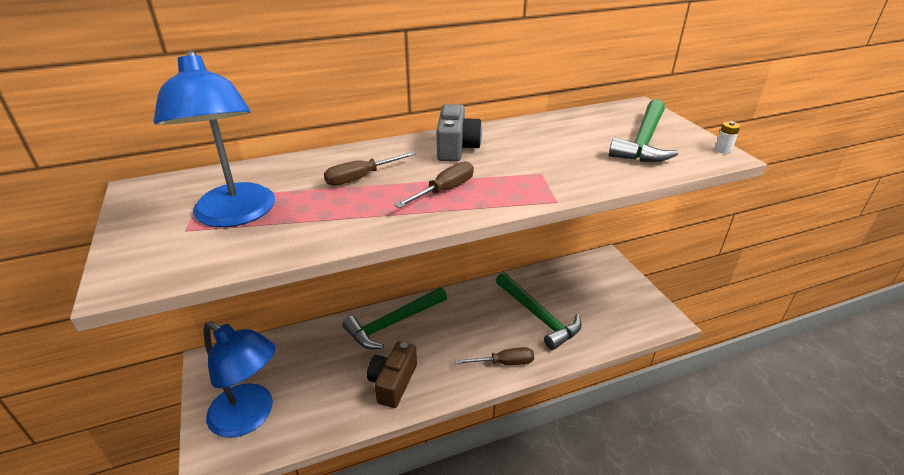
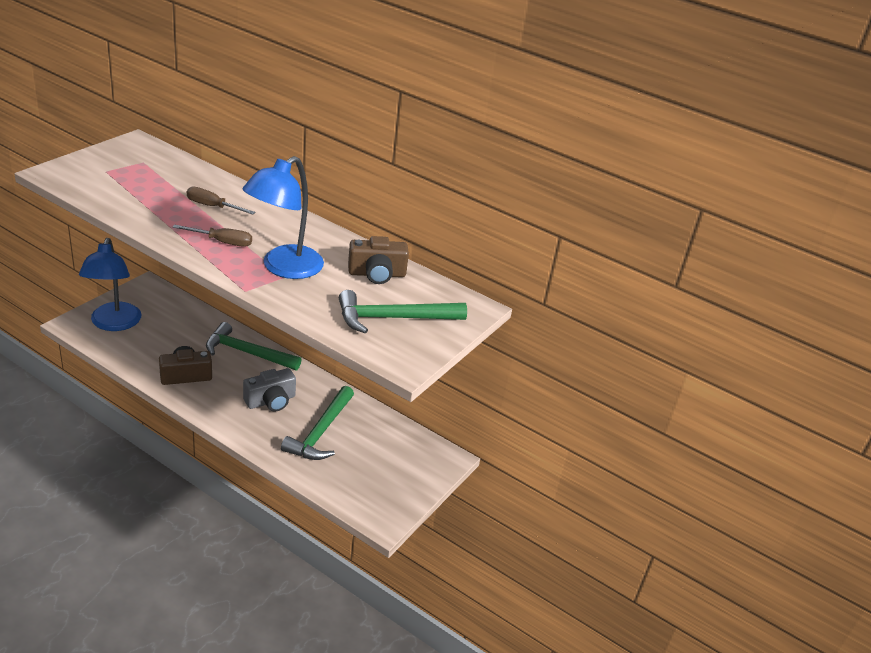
camera: 50 degrees right, 0 degrees up
blue lamp [154,50,275,227] -> blue lamp moved to [243,156,324,279]
grey camera [436,104,482,162] -> grey camera moved to [243,368,296,412]
brown screwdriver [455,347,534,365] -> none
white battery [715,121,740,154] -> none
none -> brown camera [348,236,409,284]

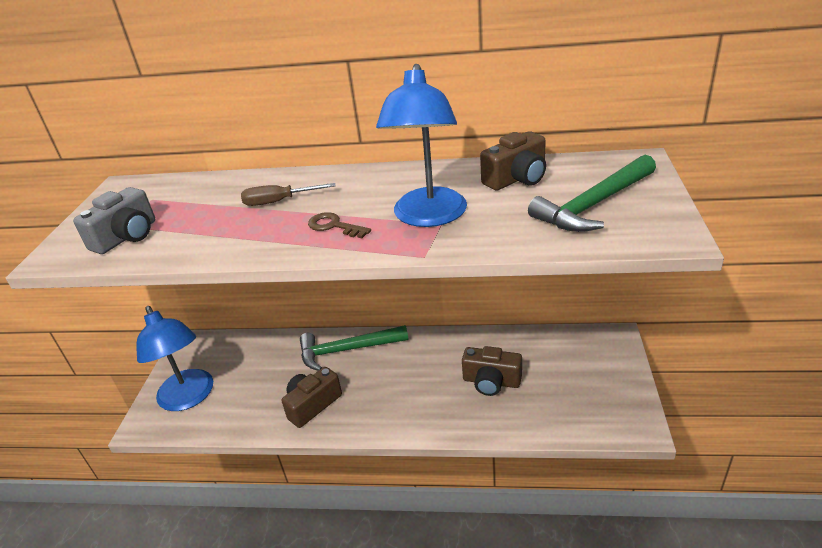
camera: 20 degrees left, 0 degrees up
brown screwdriver [173,225,252,247] -> brown key [308,212,371,238]
grey camera [243,368,296,412] -> grey camera moved to [73,187,156,254]
green hammer [281,386,354,460] -> brown camera [462,346,522,396]

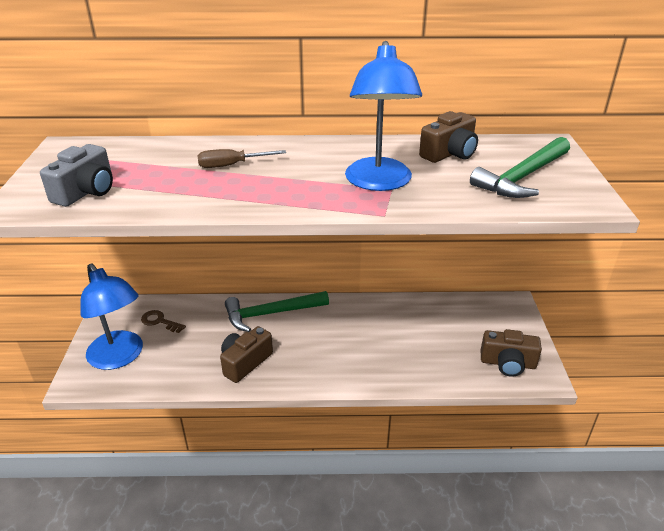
camera: 10 degrees left, 0 degrees up
brown key [308,212,371,238] -> brown key moved to [141,310,186,333]
brown camera [462,346,522,396] -> brown camera moved to [481,329,542,377]

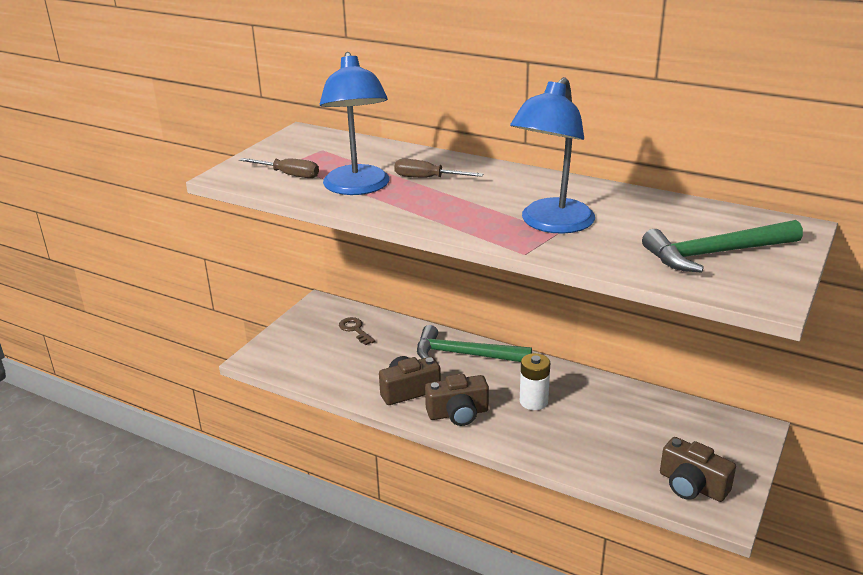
camera: 30 degrees right, 5 degrees down
grey camera [40,144,113,207] -> brown screwdriver [239,158,319,178]
blue lamp [80,264,143,370] -> blue lamp moved to [320,52,389,195]
brown camera [419,111,478,163] -> brown camera moved to [425,374,489,426]
none -> white battery [520,353,550,410]

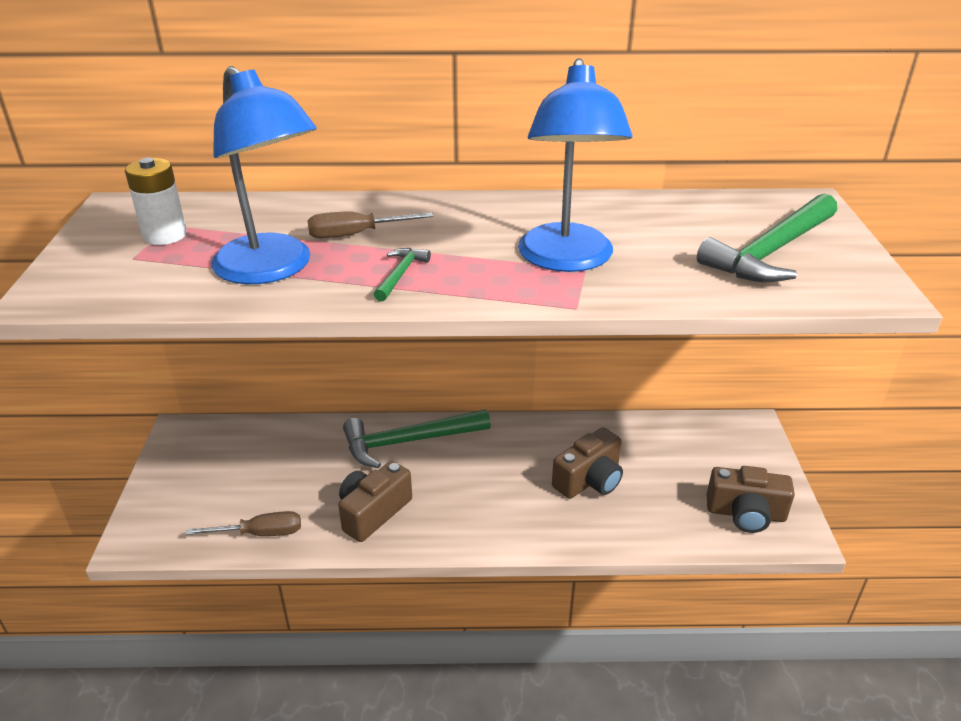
camera: 30 degrees left, 5 degrees up
brown screwdriver [239,158,319,178] -> brown screwdriver moved to [185,511,301,536]
brown key [339,317,375,345] -> none
brown camera [425,374,489,426] -> brown camera moved to [552,427,623,499]
white battery [520,353,550,410] -> white battery moved to [125,158,187,245]
none -> green hammer [374,248,431,302]

